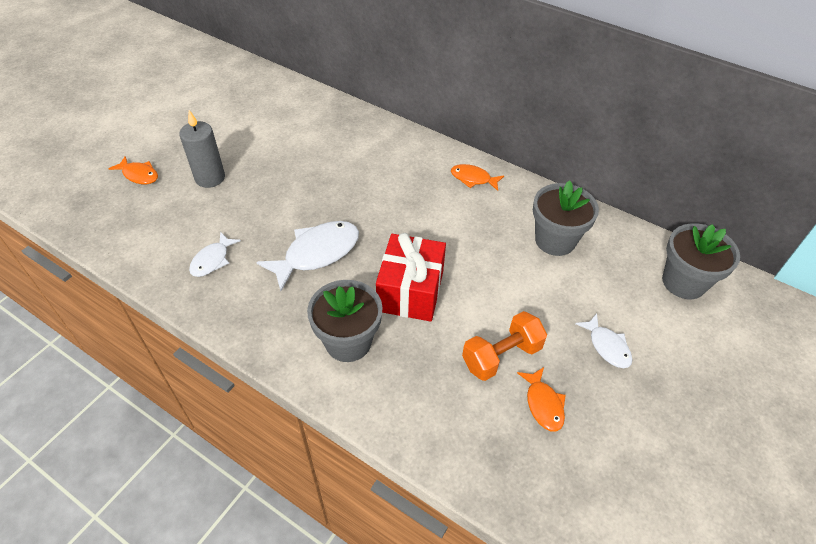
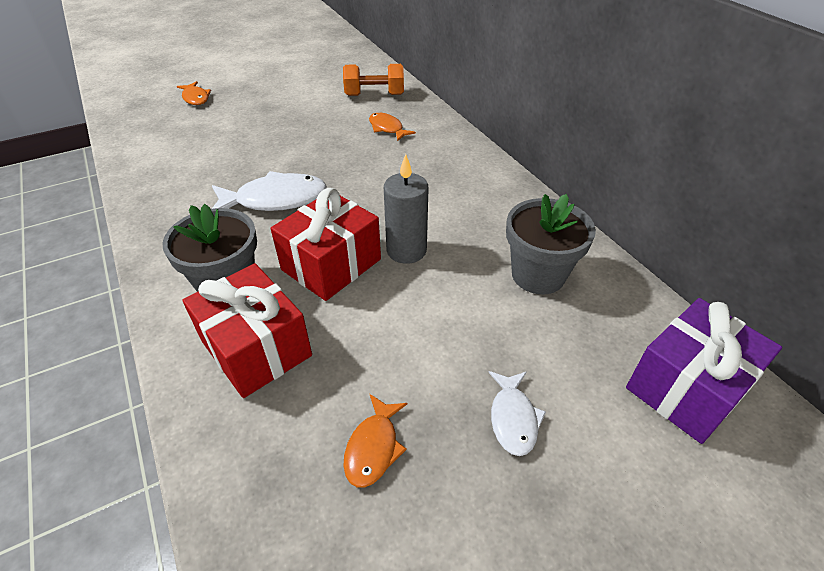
camera: 30 degrees right, 5 degrees down
grey candle [179,110,225,188] -> grey candle moved to [384,154,429,264]
white fish [189,232,241,277] -> none
orange fish [451,164,504,191] -> orange fish moved to [369,113,416,141]
orange dumbbell [462,311,547,381] -> orange dumbbell moved to [343,64,404,96]
grey flower pot [662,223,740,299] -> purple gift [626,298,782,444]
none -> red gift [182,263,312,398]

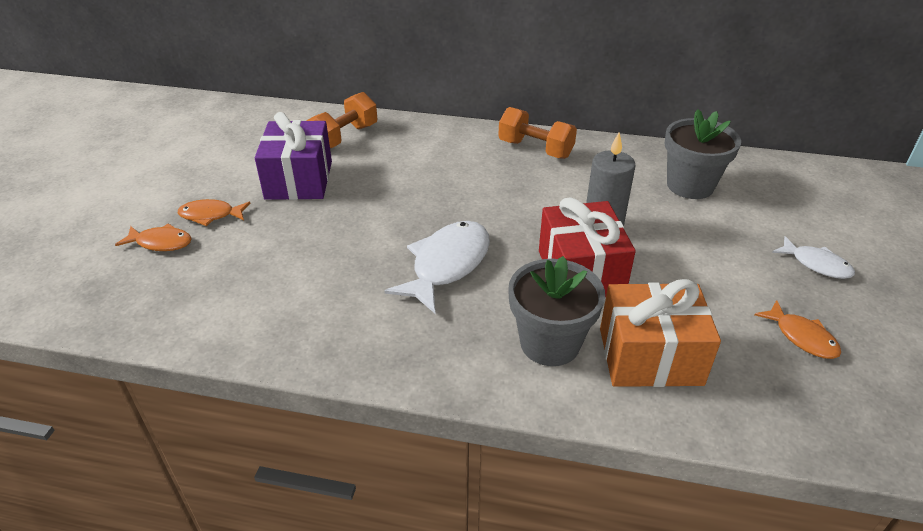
camera: 50 degrees left, 5 degrees down
red gift [182,263,312,398] -> orange gift [600,279,721,387]
orange fish [369,113,416,141] -> orange fish moved to [178,199,250,226]
purple gift [626,298,782,444] -> purple gift moved to [255,112,332,200]
none -> orange dumbbell [498,107,577,159]

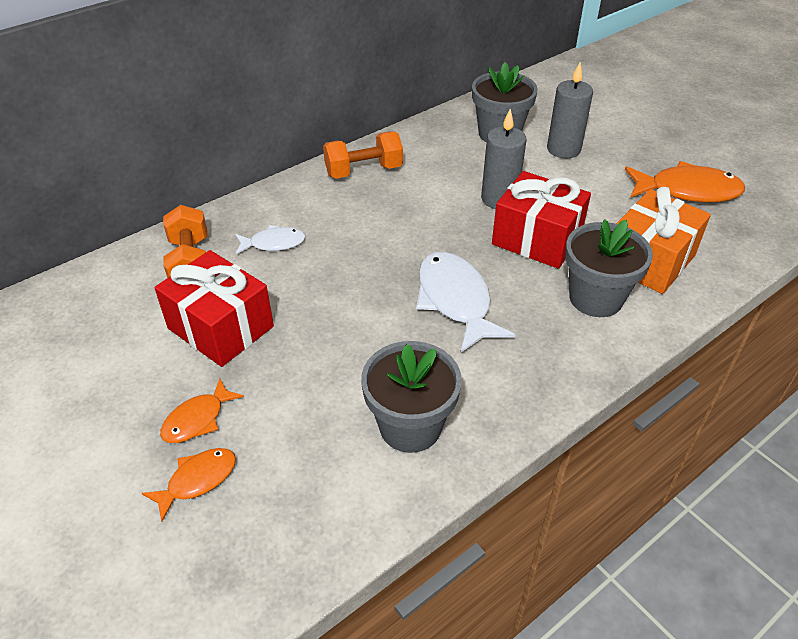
camera: 50 degrees left, 5 degrees up
purple gift [255,112,332,200] -> red gift [154,250,274,367]
orange fish [754,300,841,359] -> orange fish [625,161,745,202], size x1.76
white fish [772,236,855,279] -> white fish moved to [235,225,305,254]
none -> grey flower pot [361,341,462,453]
none -> grey candle [547,63,593,159]

